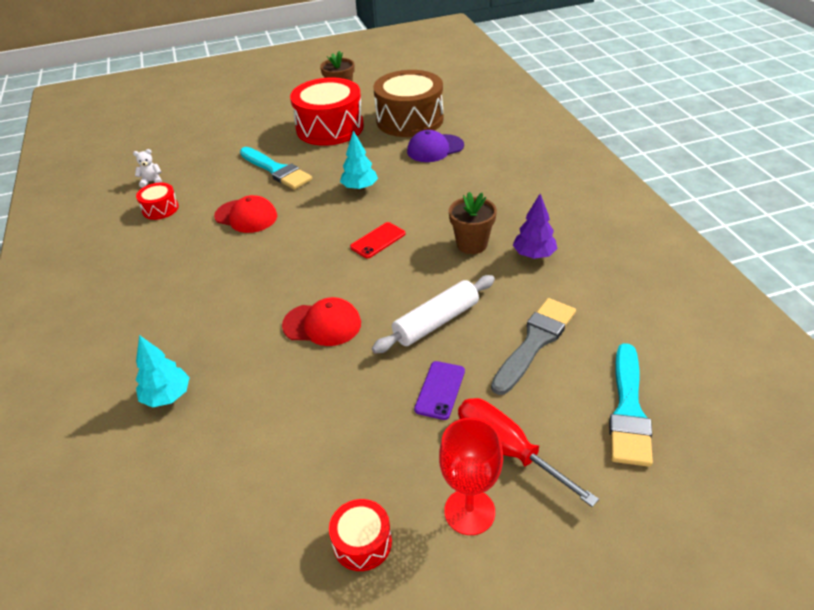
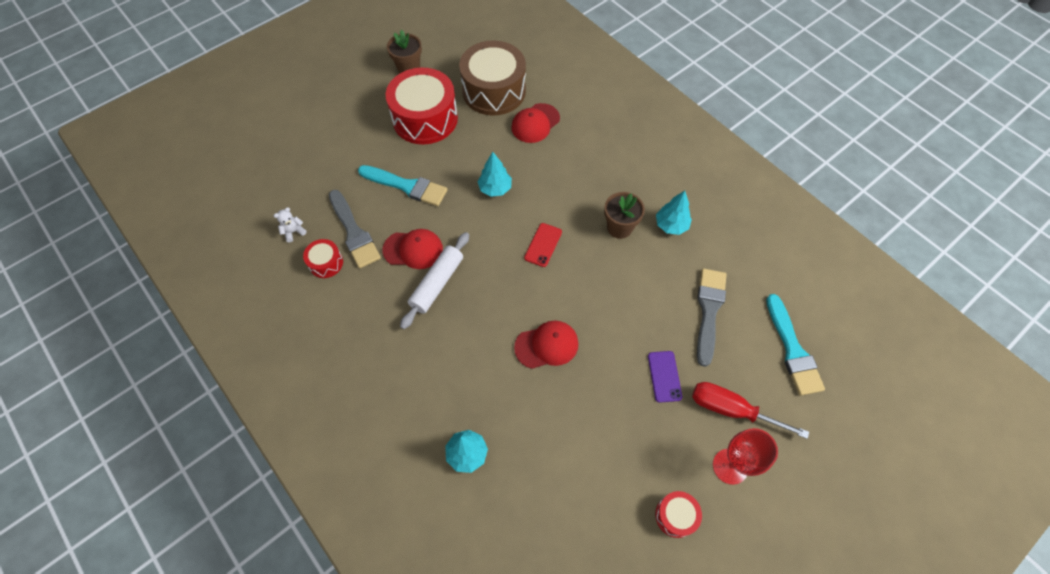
camera: 25 degrees left, 20 degrees up
white rolling pin [372,275,495,353] -> white rolling pin moved to [400,232,469,329]
purple cap [407,130,464,162] -> red cap [511,103,560,143]
purple tree [513,194,558,259] -> turquoise tree [656,191,692,235]
none -> grey brush [329,190,381,268]

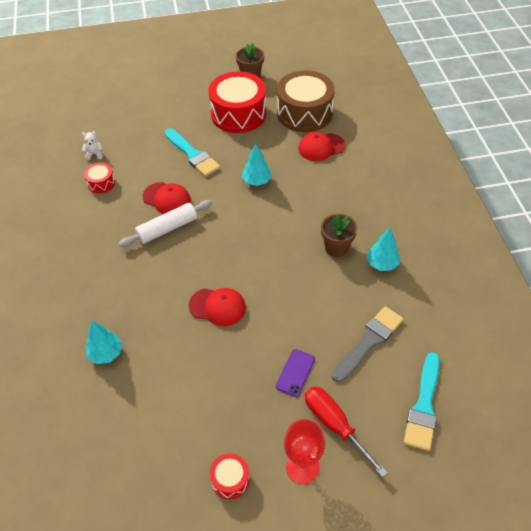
camera: 30 degrees right, 10 degrees down
grey brush [329,190,381,268] -> none
red phone [524,223,562,267] -> none

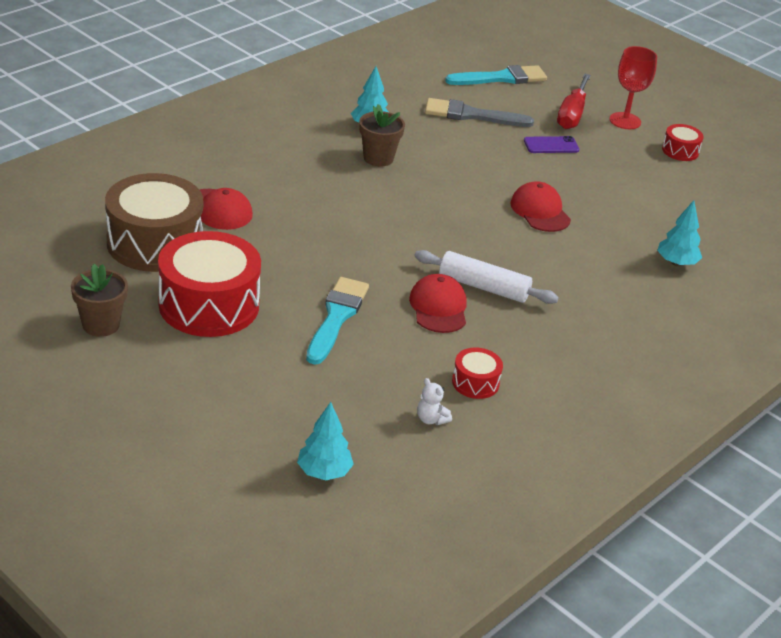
camera: 130 degrees left, 15 degrees down
turquoise tree [242,143,272,186] -> turquoise tree moved to [297,402,354,480]

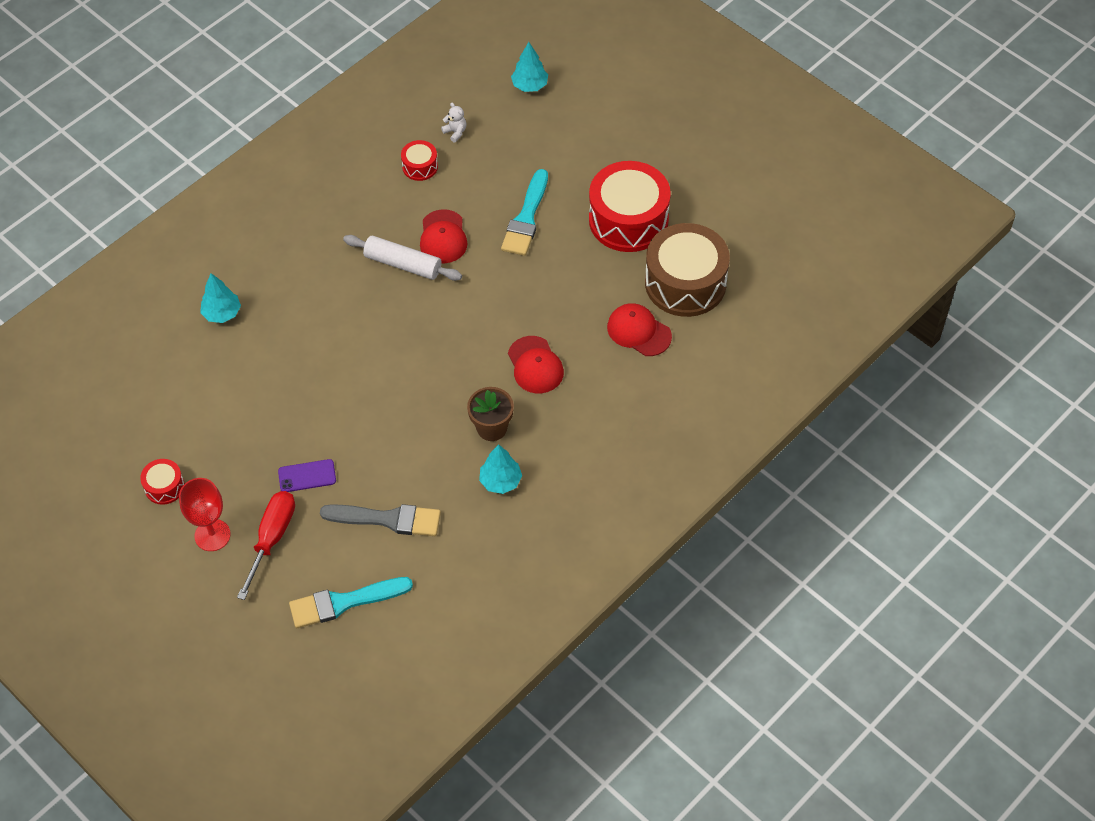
camera: 175 degrees left, 20 degrees up
brown flower pot [71,264,128,337] -> none
red cap [510,181,571,232] -> red cap moved to [508,336,564,393]

